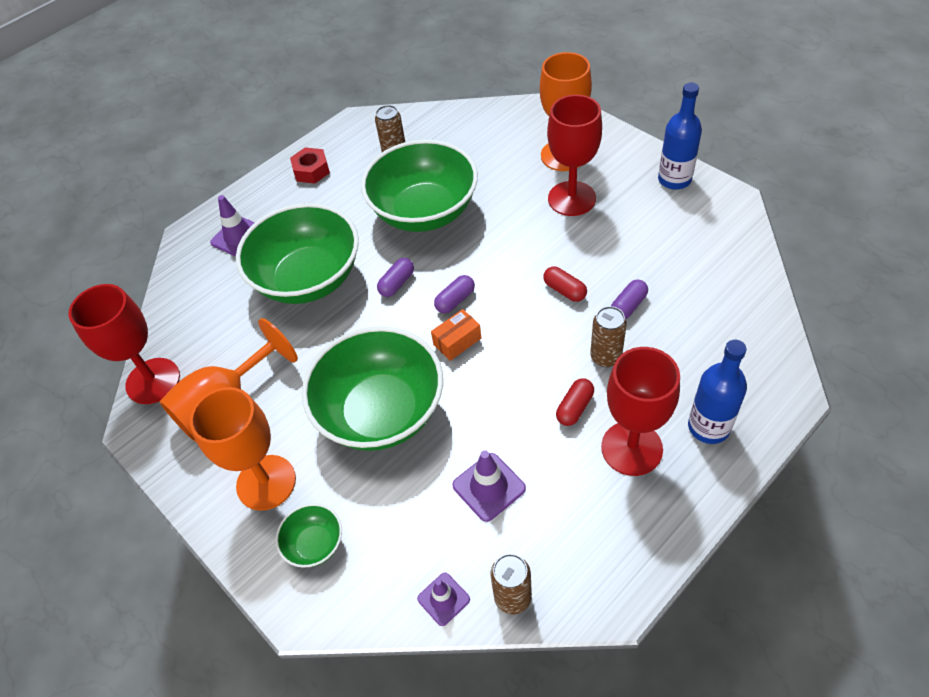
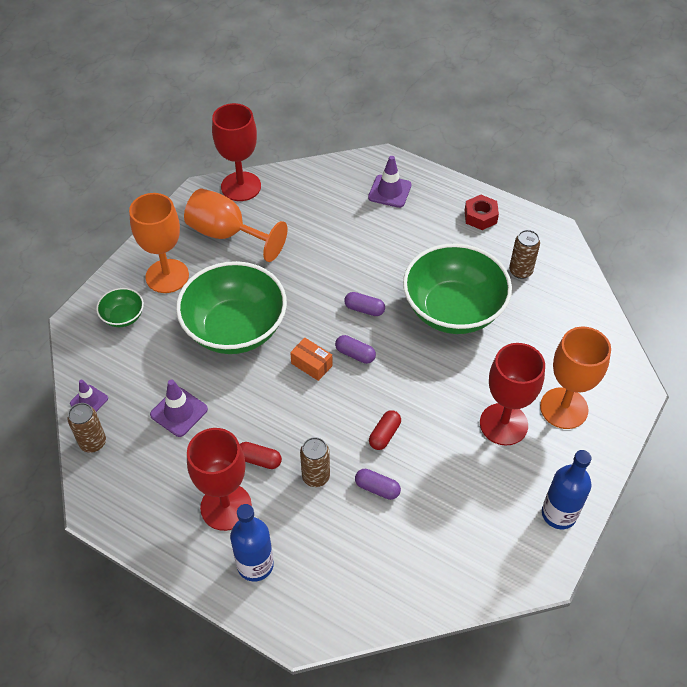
camera: 70 degrees right, 0 degrees up
green bowl [236,203,359,304] -> none

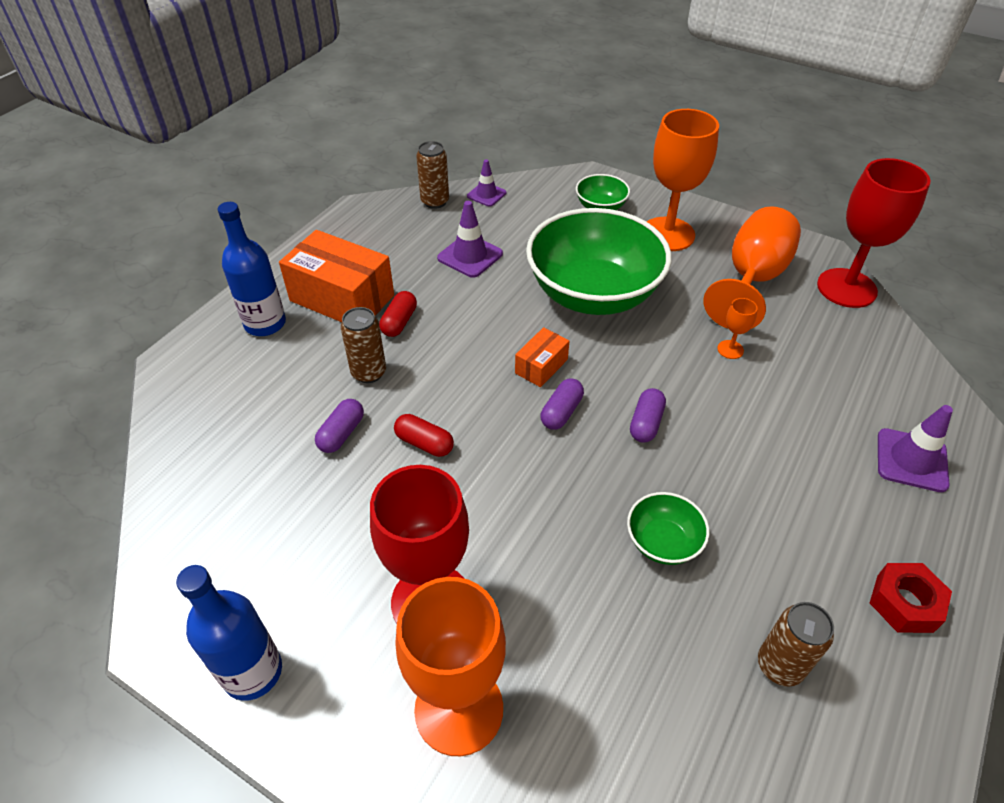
camera: 90 degrees right, 5 degrees down
red goblet [187,428,252,531] -> orange box [279,230,394,322]
green bowl [403,243,512,334] -> green bowl [627,492,710,565], size x0.44
none -> orange goblet [717,298,758,359]

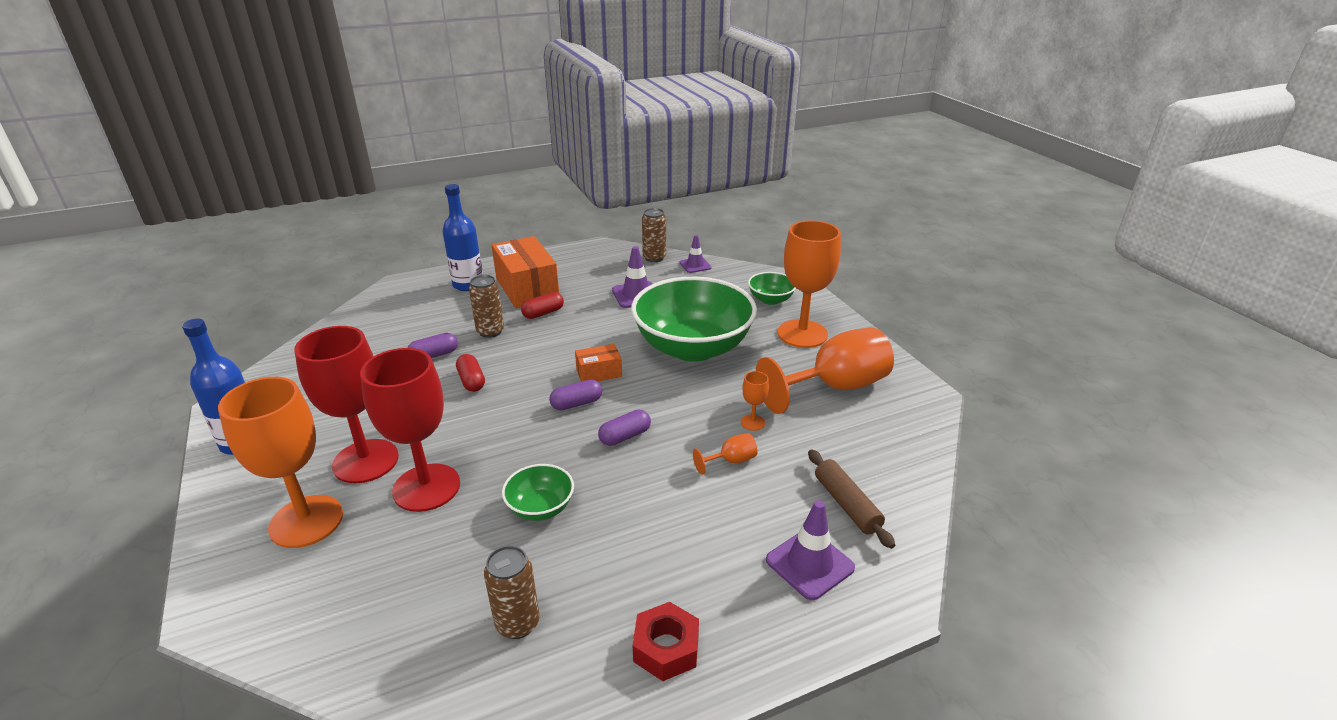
camera: 35 degrees right, 15 degrees down
red goblet [817,158,931,308] -> red goblet moved to [360,348,460,512]
none -> orange goblet [693,433,758,475]
none -> brown rolling pin [808,449,895,549]

